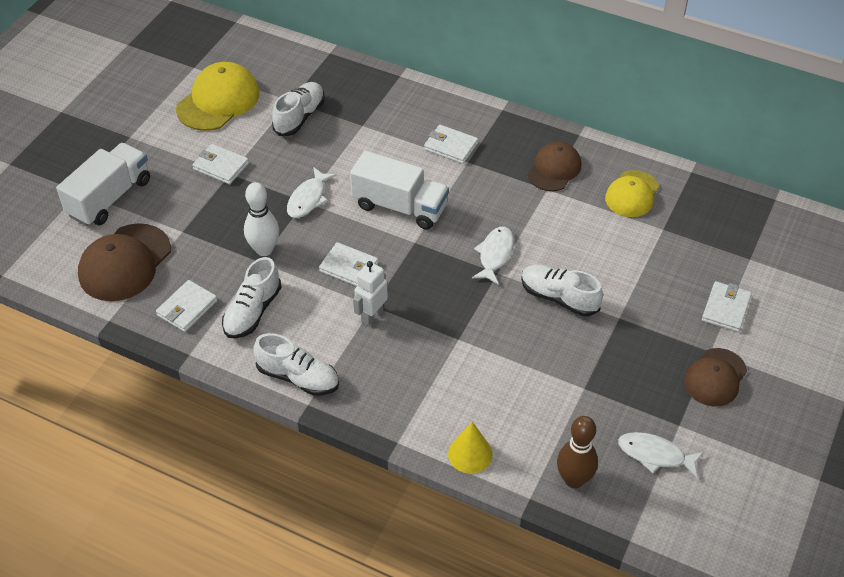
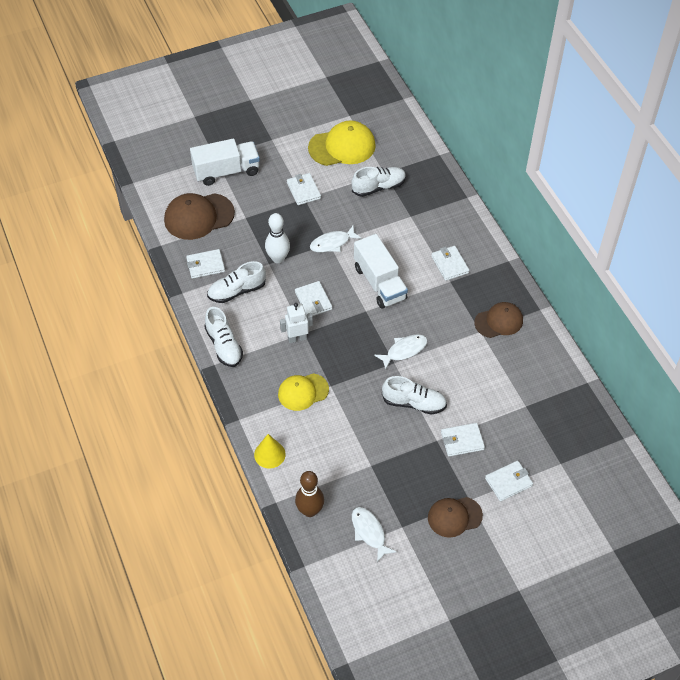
camera: 40 degrees right, 5 degrees up
white shoe [521,265,603,317] -> white shoe turned 120 degrees clockwise [382,376,447,415]
yellow cap [605,170,659,217] -> yellow cap moved to [278,373,329,411]
none -> white wallet [441,423,485,457]

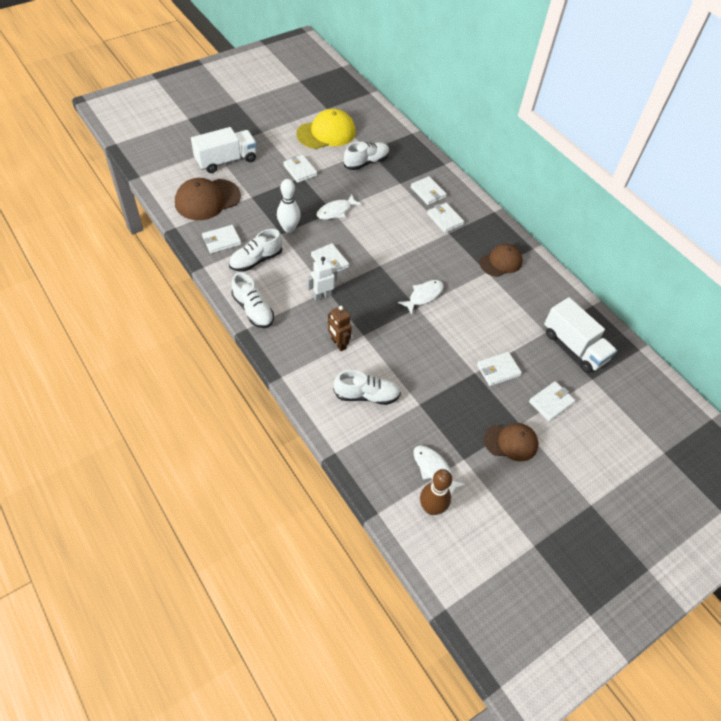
camera: 15 degrees left, 0 degrees up
yellow cone [254,434,286,469] -> none
yellow cap [278,373,329,411] -> brown robot [328,306,352,351]
brown bowling pin [295,471,324,517] -> brown bowling pin moved to [420,469,452,515]
white truck [354,234,408,309] -> white truck moved to [544,297,617,373]
white shoe [382,376,447,415] -> white shoe moved to [333,370,401,405]
brown cap [428,497,483,538] -> brown cap turned 150 degrees counterclockwise [484,423,538,461]
none -> white wallet [411,176,447,205]

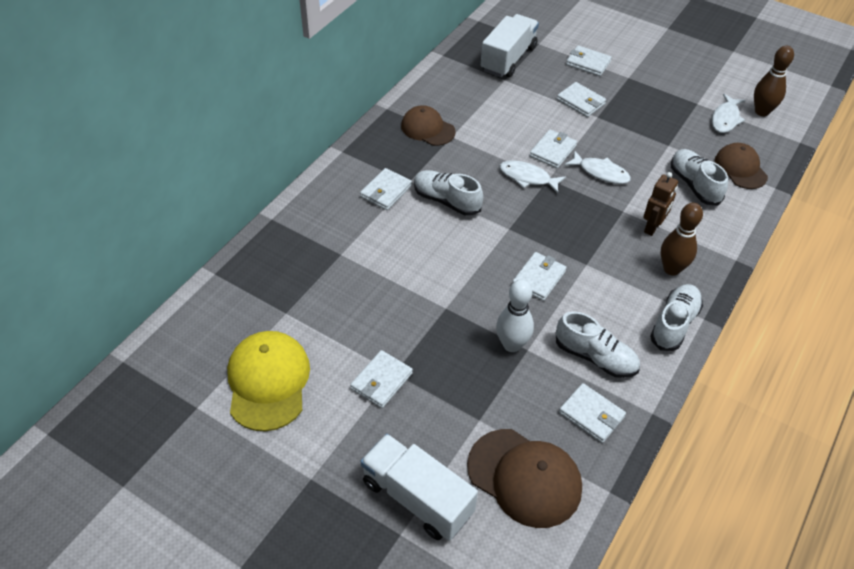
camera: 110 degrees left, 5 degrees down
yellow cap [296,109,356,149] -> yellow cap turned 45 degrees clockwise [227,331,310,431]
white robot [307,257,337,301] -> none
white fish [317,194,362,220] -> white fish moved to [565,150,631,184]
white shoe [344,142,390,170] -> white shoe moved to [414,170,483,216]
white wallet [411,176,447,205] -> white wallet moved to [529,129,577,168]
brown cap [484,423,538,461] -> brown cap moved to [715,143,768,189]
none -> brown bowling pin [660,203,703,275]

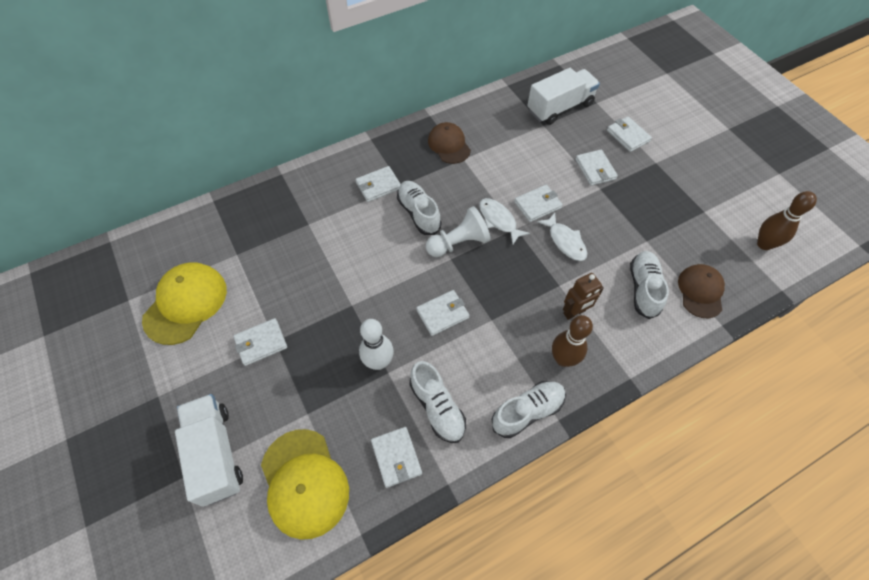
camera: 30 degrees right, 10 degrees up
brown cap [467,429,582,528] -> yellow cap [261,429,349,540]
white fish [712,94,745,133] -> none
none -> white pawn [426,206,491,257]

